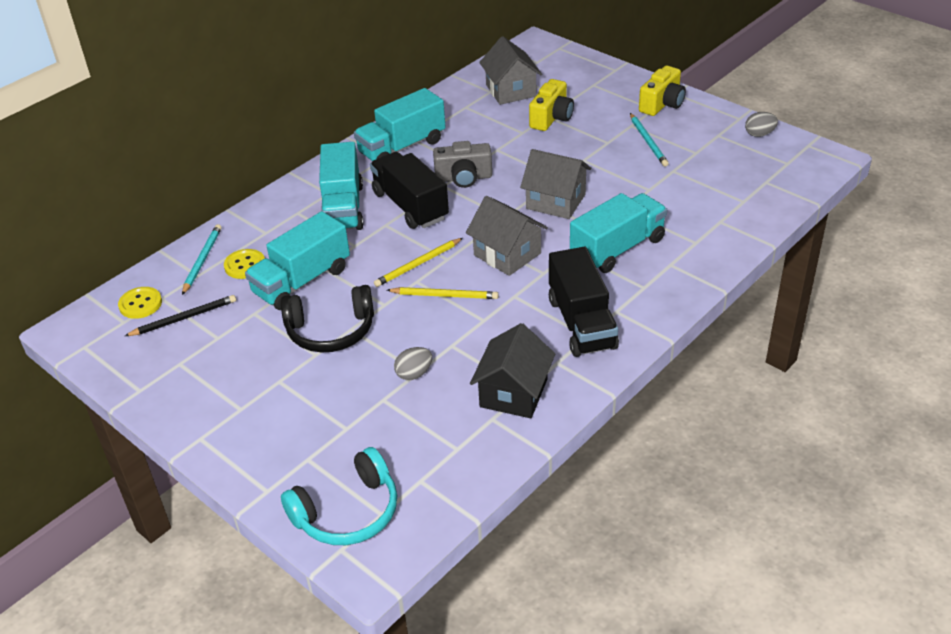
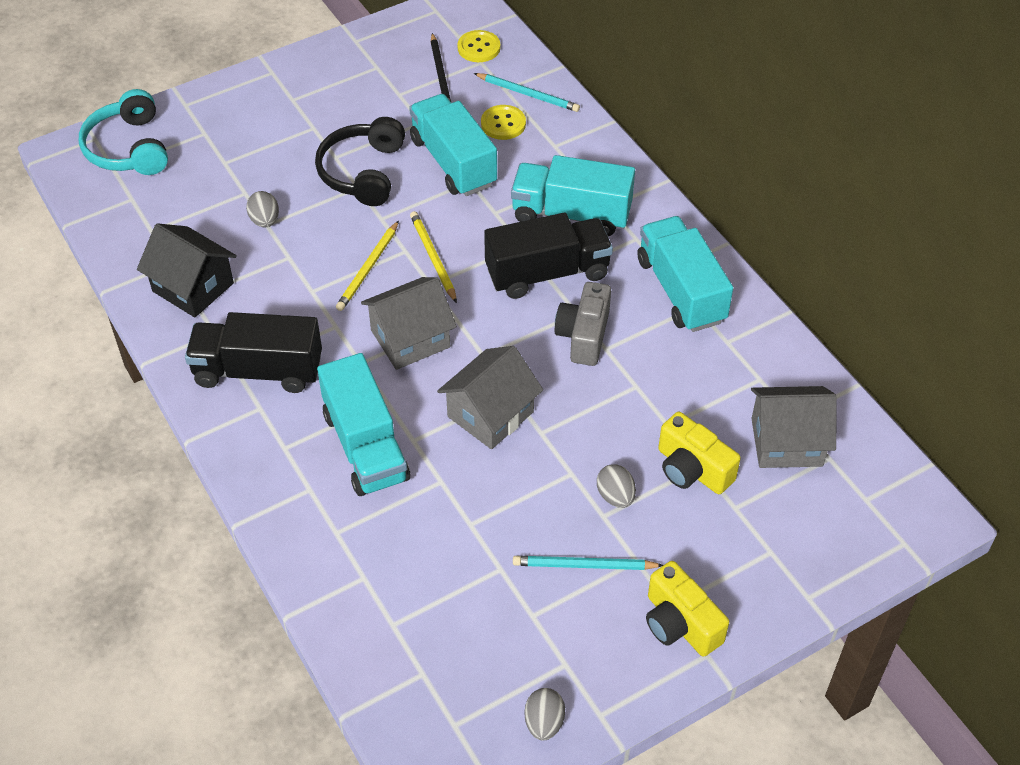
camera: 105 degrees right, 10 degrees up
none -> grey egg [597,464,636,508]

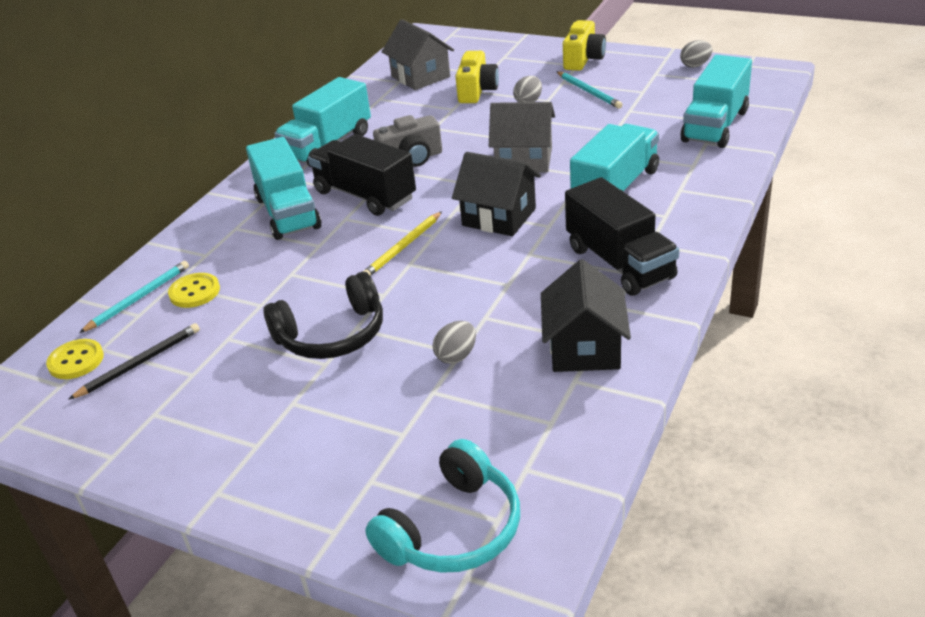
camera: 120 degrees left, 15 degrees down
yellow pencil [336,221,399,311] -> none
grey house [361,277,457,370] -> black house [452,152,541,236]
turquoise truck [409,94,497,196] -> turquoise truck moved to [681,55,752,148]
turquoise pencil [474,73,580,112] -> turquoise pencil turned 45 degrees clockwise [79,261,189,333]

